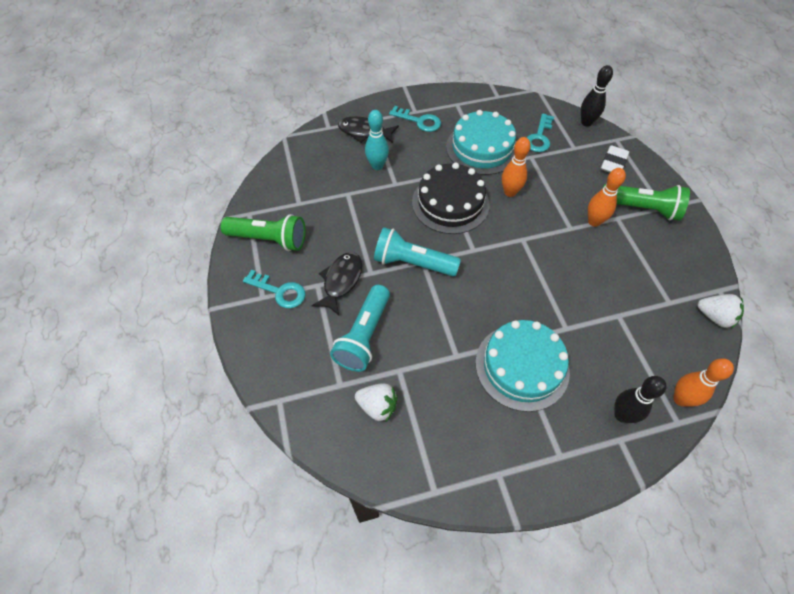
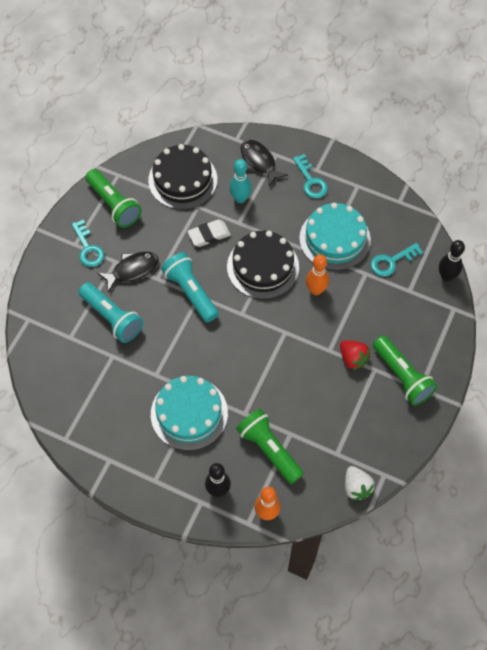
camera: 40 degrees right, 5 degrees up
turquoise flashlight [330,285,390,372] -> turquoise flashlight turned 105 degrees counterclockwise [79,282,143,343]
white strawberry [355,383,398,421] -> none
orange bowling pin [588,168,626,227] -> red strawberry [340,340,371,370]
white eraser [601,145,629,173] -> white eraser moved to [188,220,231,247]
none -> black cake [148,144,217,209]
none -> green flashlight [236,409,304,484]

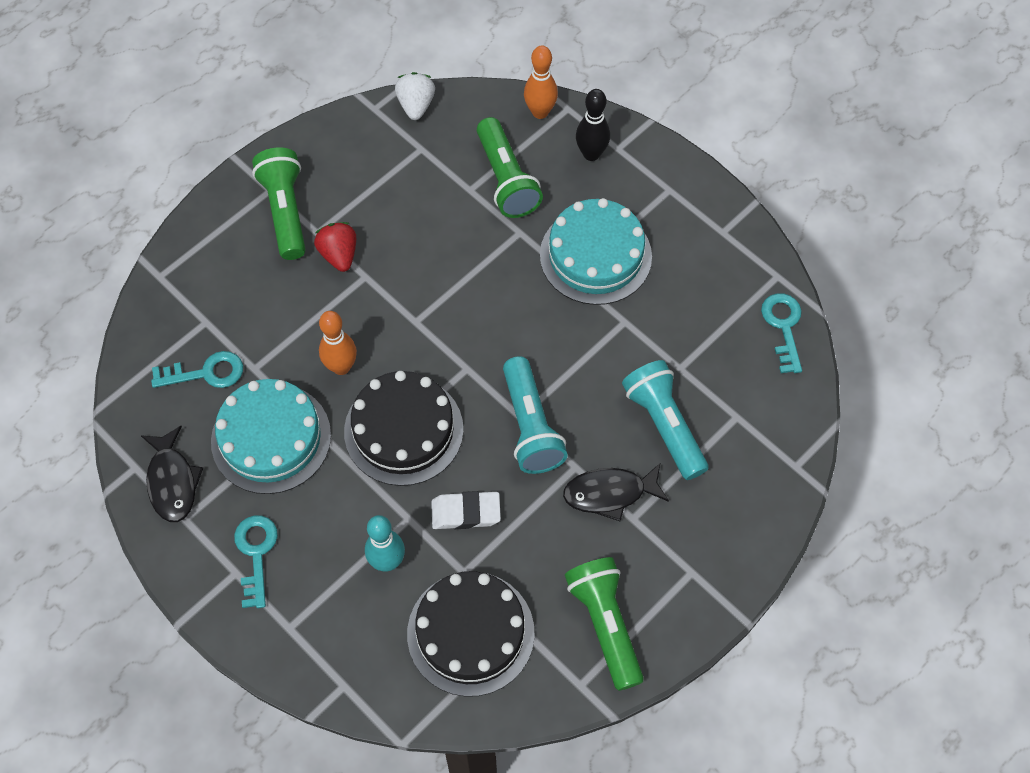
camera: 160 degrees left, 0 degrees up
turquoise key [71,220,105,267] -> turquoise key moved to [761,293,802,373]
black fish [241,140,288,186] -> black fish moved to [140,426,203,522]
black bowling pin [439,240,465,282] -> none

